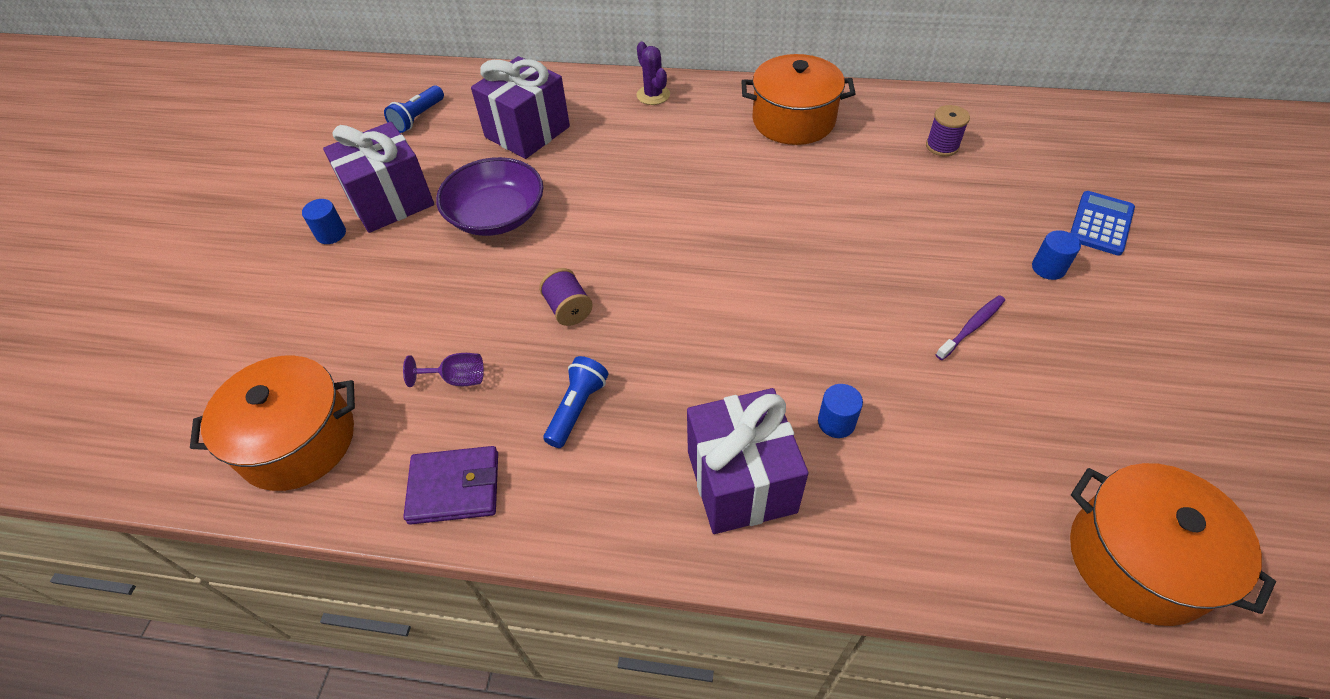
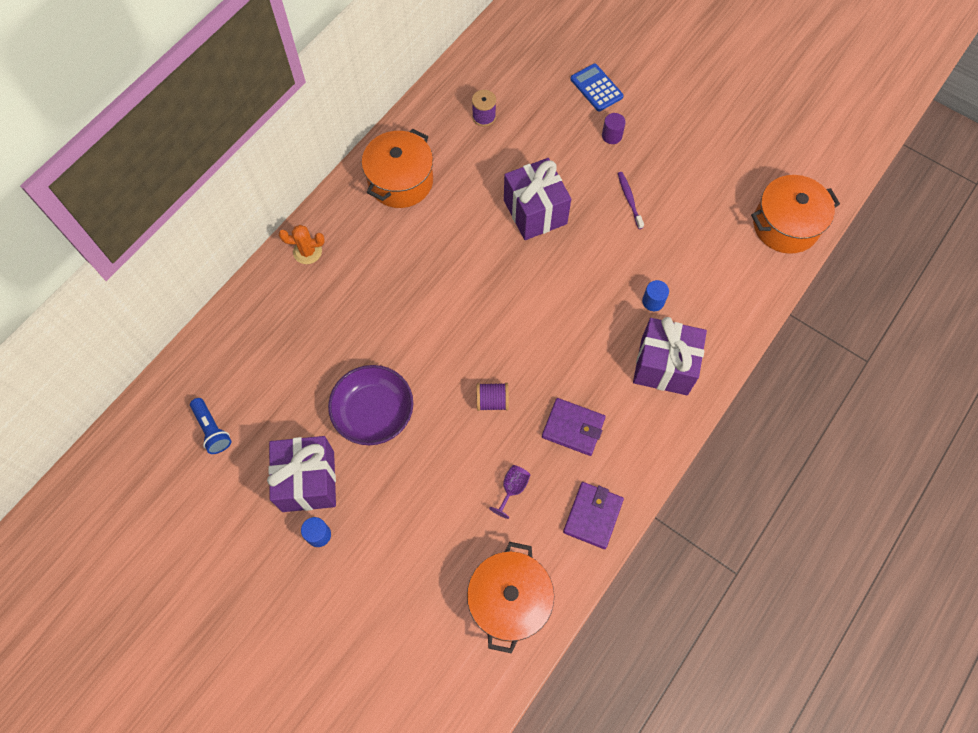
camera: 65 degrees left, 15 degrees up
purple gift [471,56,570,159] -> purple gift moved to [504,158,571,240]
blue flashlight [543,356,609,448] -> purple wallet [542,398,606,456]
purple cactus [636,41,670,105] -> orange cactus [279,225,325,264]
blue cylinder [1032,230,1081,280] -> purple cylinder [602,113,626,144]

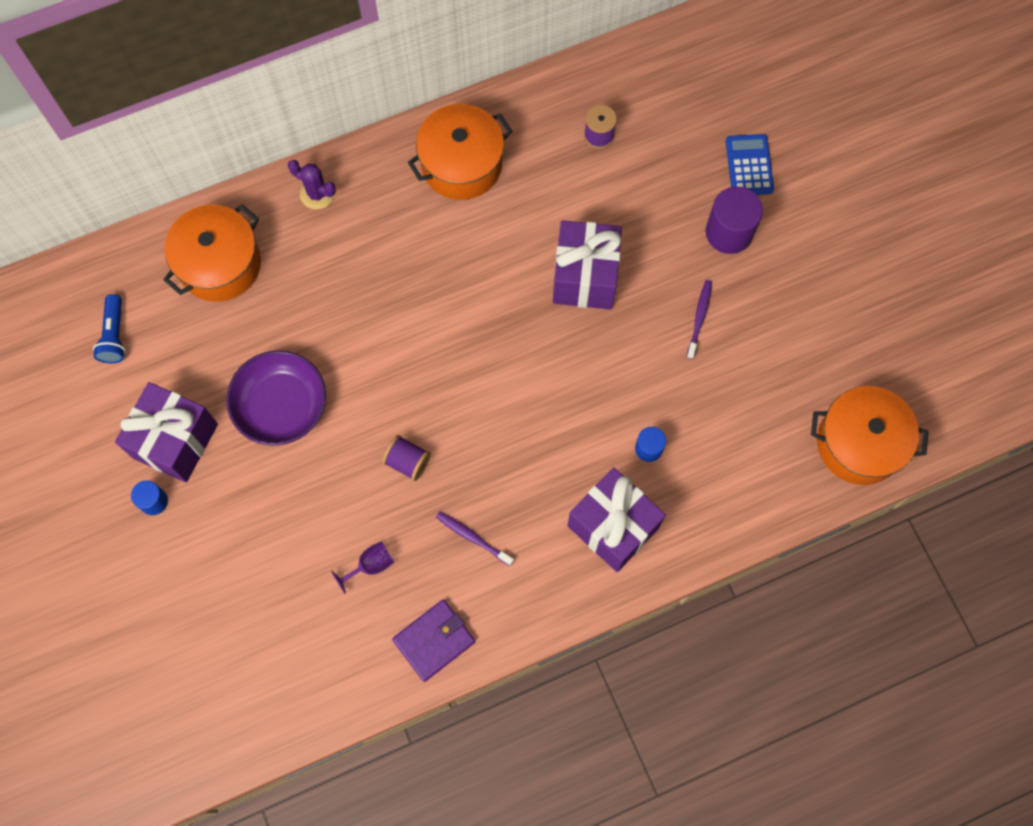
camera: 30 degrees right, 5 degrees up
orange cactus [279,225,325,264] -> purple cactus [288,160,336,209]
orange pot [467,542,554,653] -> orange pot moved to [163,204,261,302]
purple wallet [542,398,606,456] -> purple toothbrush [436,512,514,566]
purple cylinder [602,113,626,144] -> purple cylinder [706,186,763,254], size x1.80

